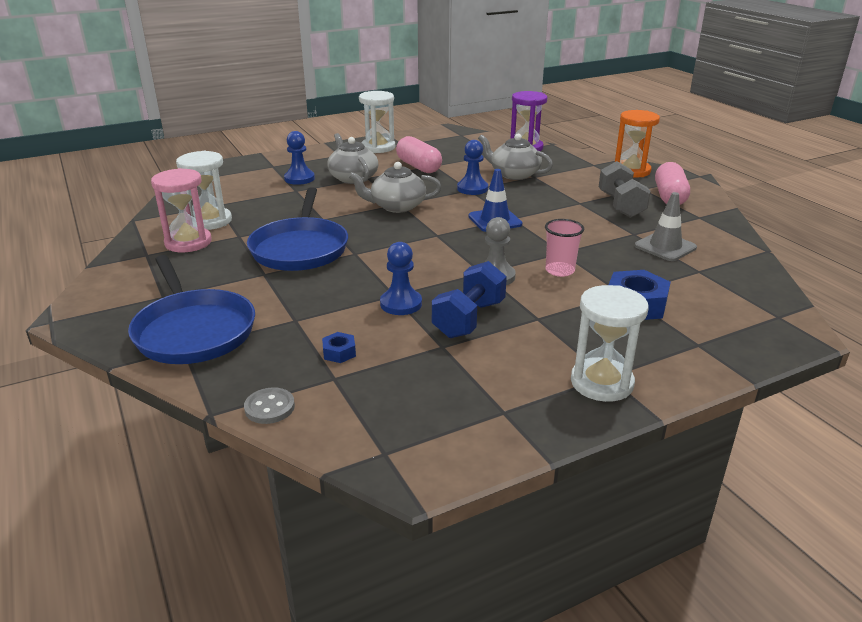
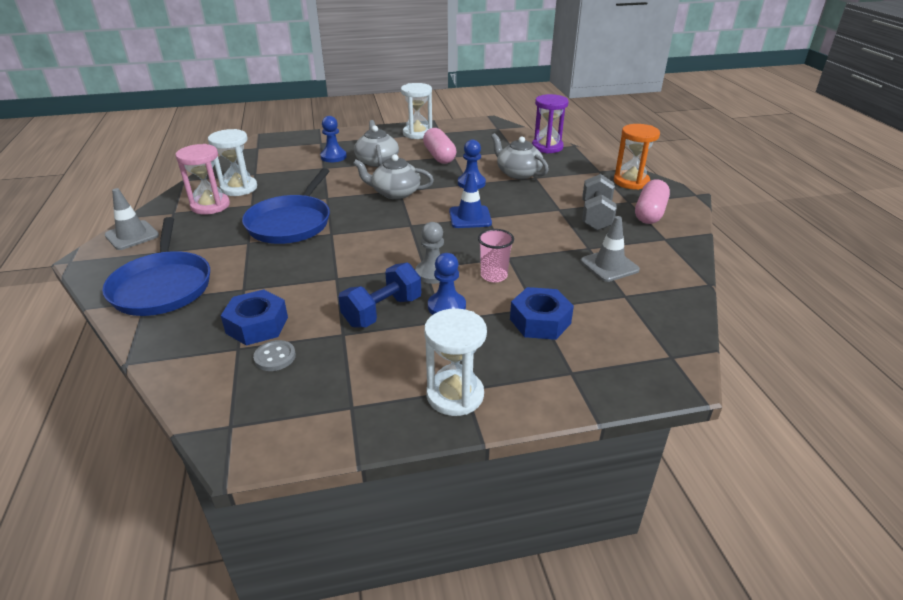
camera: 15 degrees right, 5 degrees up
grey button [244,387,295,424] -> grey button moved to [253,340,296,371]
blue nut [322,332,356,363] -> blue nut [221,289,288,345], size x1.98
blue pawn [380,242,422,315] -> blue pawn moved to [428,253,466,315]
none -> grey traffic cone [105,188,159,250]

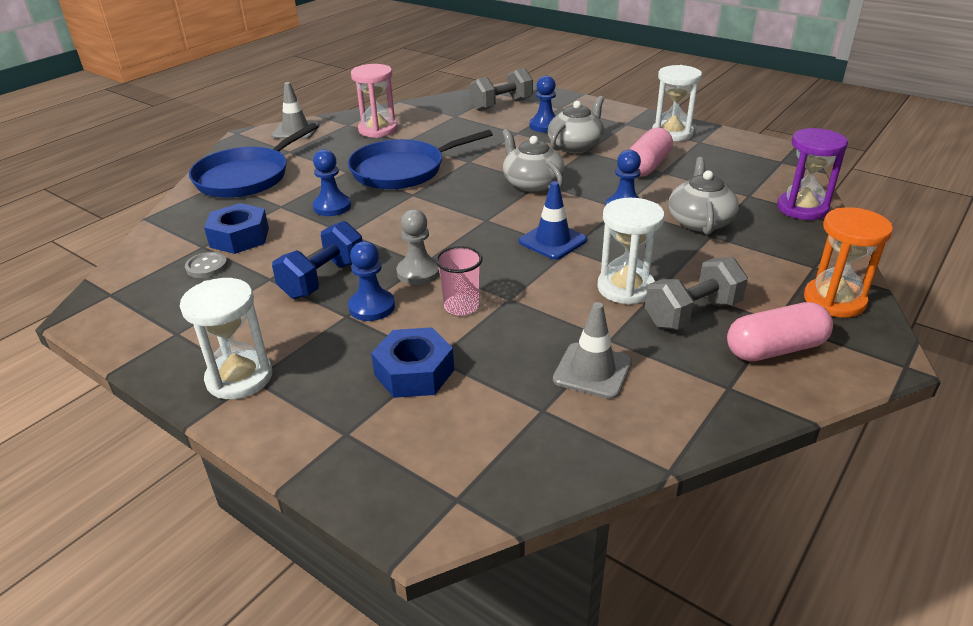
camera: 50 degrees right, 0 degrees up
white hourglass [208,129,257,196] -> white hourglass moved to [597,198,665,305]
blue dumbbell [339,262,421,328] -> blue dumbbell turned 60 degrees counterclockwise [272,221,363,299]
none -> blue pawn [313,149,351,216]
none -> grey dumbbell [470,68,533,111]

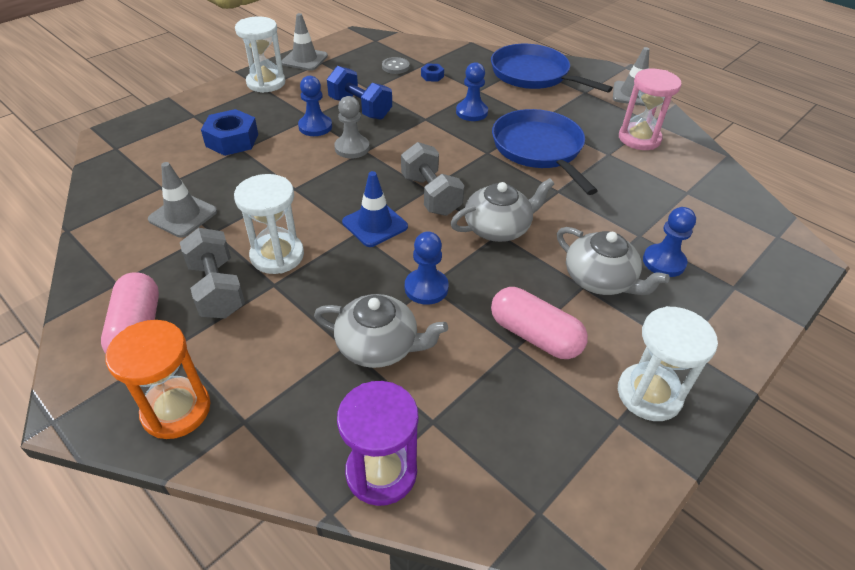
camera: 95 degrees right, 10 degrees up
blue nut [204,203,269,254] -> blue nut [421,63,444,82], size x0.51
pink cup [435,246,483,316] -> none
grey dumbbell [470,68,533,111] -> grey dumbbell moved to [401,142,464,216]
none -> grey traffic cone [282,13,328,71]

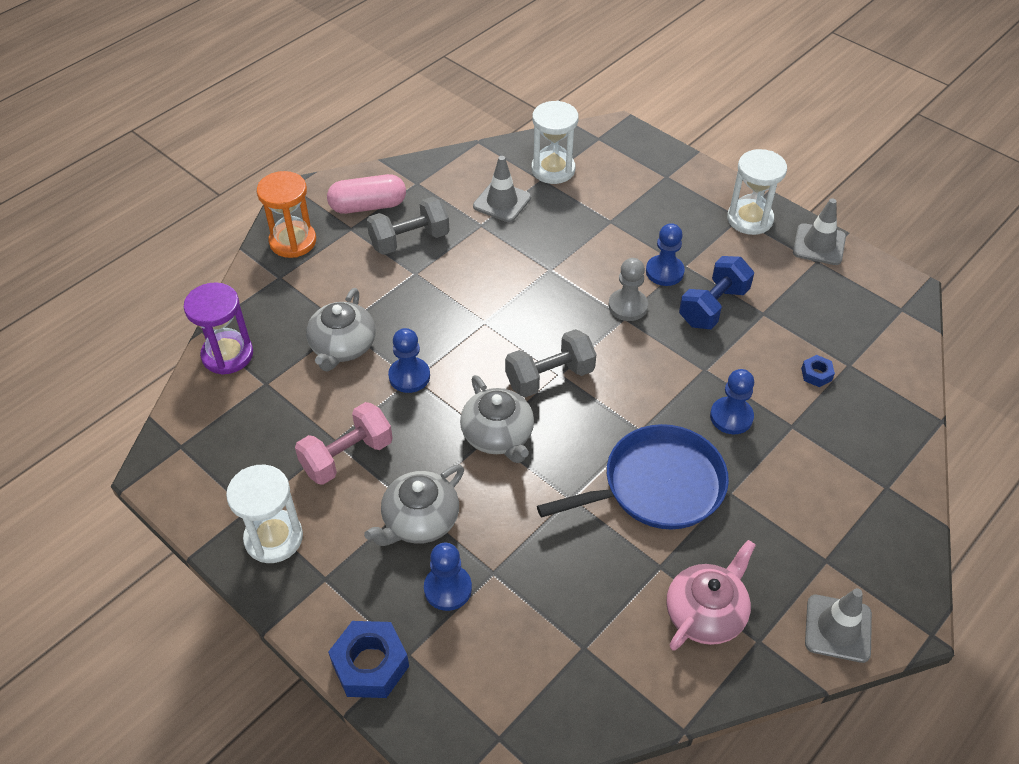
camera: 90 degrees right, 5 degrees up
blue nut [201,109,258,156] -> blue nut moved to [328,621,409,698]
white hourglass [234,174,304,274] -> white hourglass moved to [531,101,579,184]
blue traffic cone [342,171,408,247] -> none
grey button [382,57,410,74] -> none
blue pan [491,44,613,93] -> none
pink capsule [491,287,588,359] -> pink dumbbell [295,402,393,485]
pink hourglass [619,69,682,150] -> pink teapot [666,540,756,650]

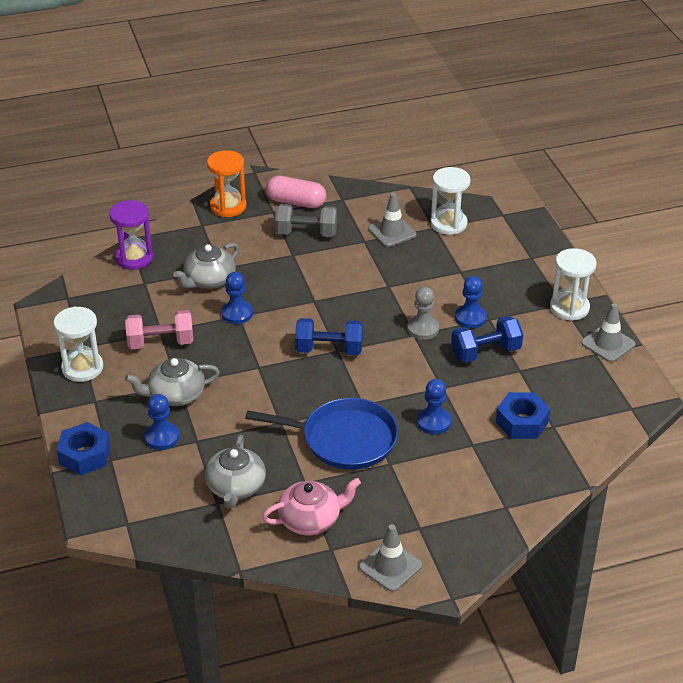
camera: 30 degrees right, 10 degrees down
grey teapot [460,375,534,463] -> grey teapot moved to [205,435,266,508]
grey dumbbell [505,329,597,397] -> blue dumbbell [295,318,363,355]
blue nut [801,355,835,387] -> blue nut [496,392,551,439], size x1.98

